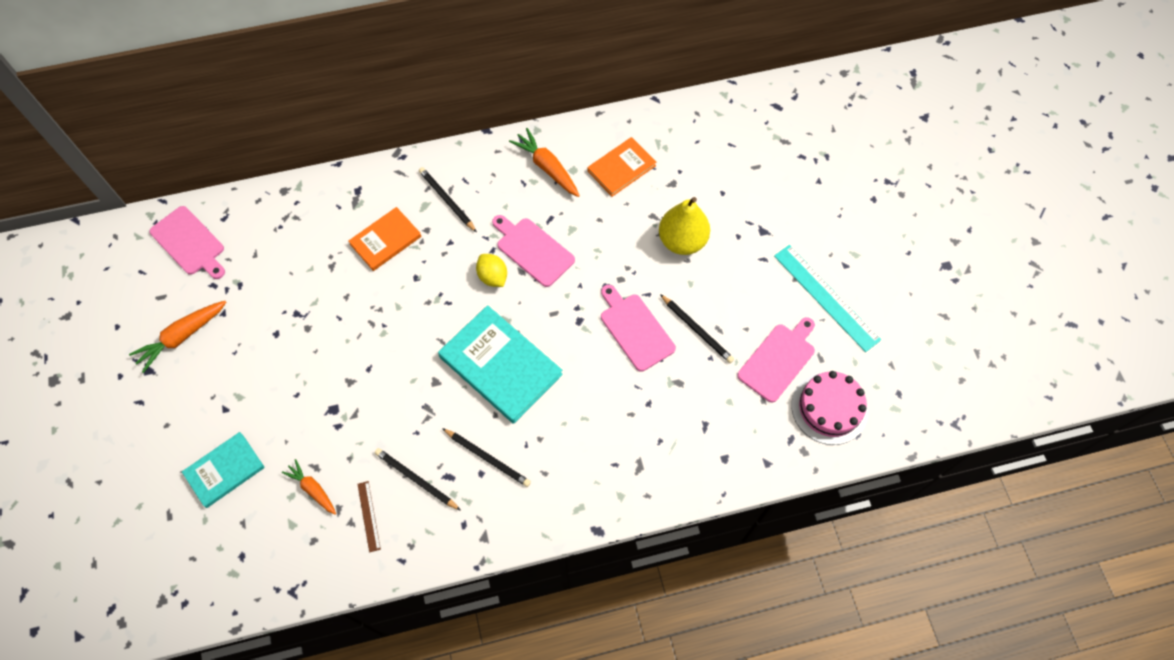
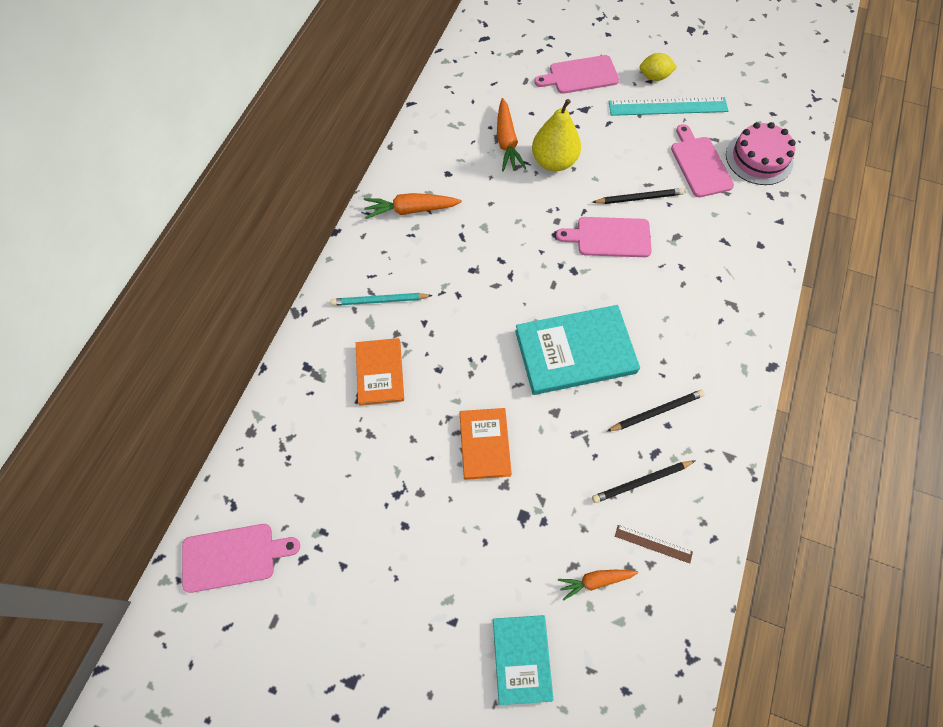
camera: 55 degrees left, 0 degrees up
orange carrot [129,301,226,373] -> orange carrot moved to [497,98,526,171]
black pencil [419,167,477,232] -> turquoise pencil [331,293,433,306]
yellow lemon [476,254,507,287] -> yellow lemon moved to [640,53,677,81]
pink cutting board [492,215,575,287] -> pink cutting board moved to [534,55,619,94]
orange book [587,137,656,197] -> orange book moved to [459,408,512,480]

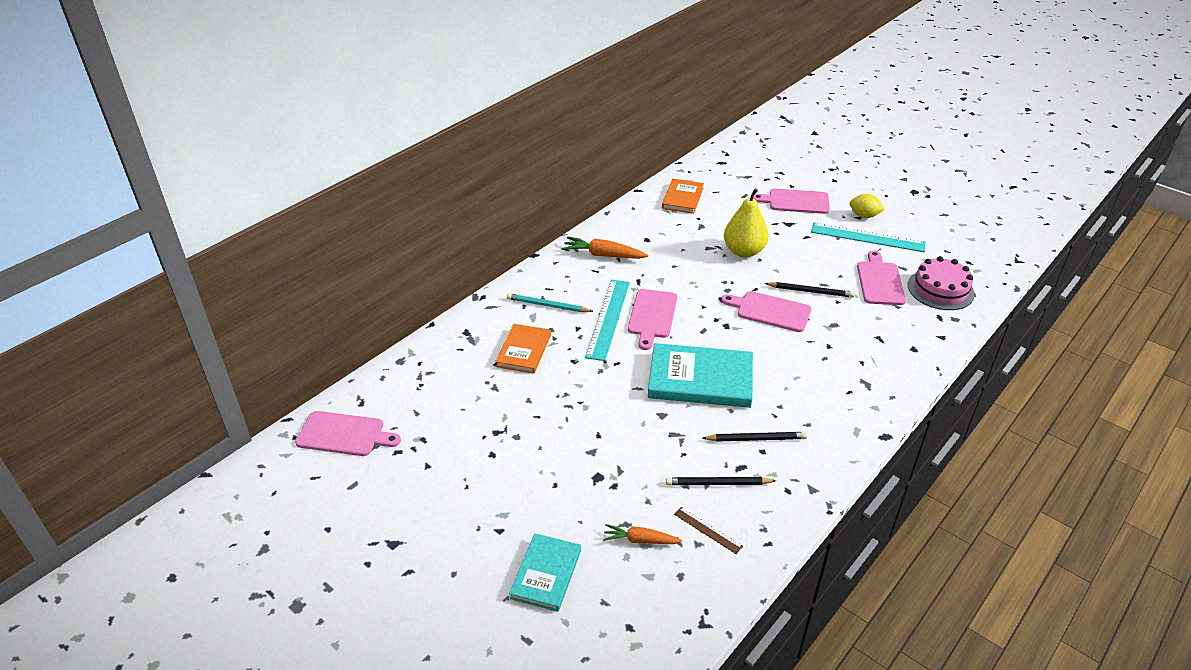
camera: 20 degrees right, 25 degrees down
orange book [459,408,512,480] -> orange book moved to [662,179,704,214]
orange carrot [497,98,526,171] -> none
none -> turquoise ruler [585,280,630,361]
none -> pink cutting board [628,289,677,350]

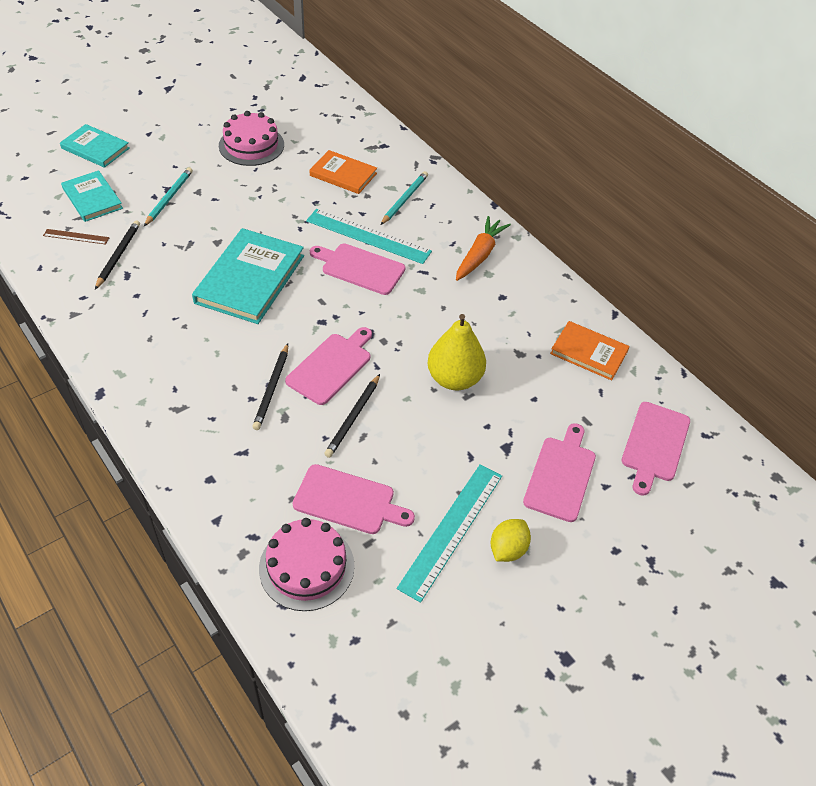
camera: 100 degrees right, 10 degrees up
pink cutting board [295,411,401,456] -> pink cutting board moved to [622,402,690,496]
orange carrot [603,524,682,544] -> turquoise book [61,170,123,222]
brown ruler [674,507,743,554] -> brown ruler turned 45 degrees clockwise [43,229,110,245]
black pencil [702,432,807,442] -> black pencil moved to [252,343,288,430]
none -> turquoise pencil [144,167,193,226]
none -> pink cake [219,111,284,166]

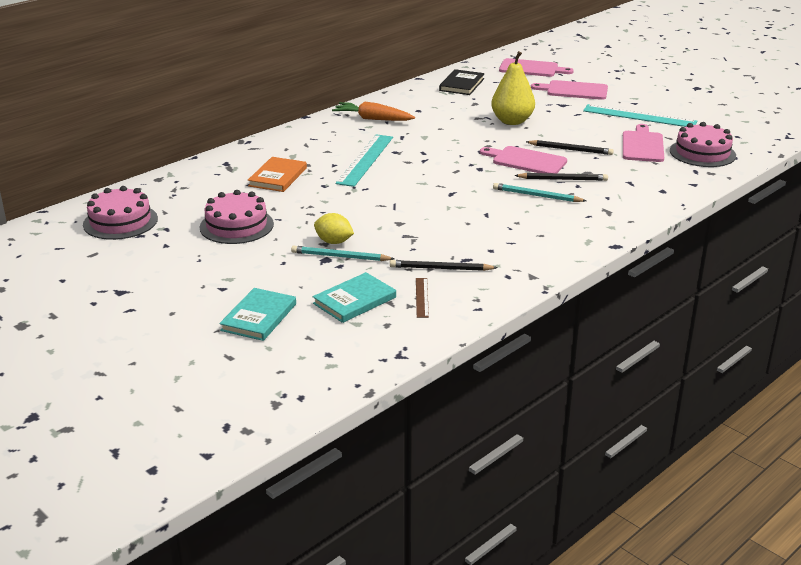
camera: 95 degrees left, 20 degrees down
turquoise book [192,228,304,324] -> none
pink cutting board [310,243,406,295] -> none
turquoise pencil [381,171,428,225] -> turquoise pencil moved to [493,183,586,202]
yellow lemon [490,519,531,562] -> yellow lemon moved to [314,213,354,244]
orange book [550,321,630,380] -> black book [439,69,485,95]
none -> pink cake [83,186,158,240]

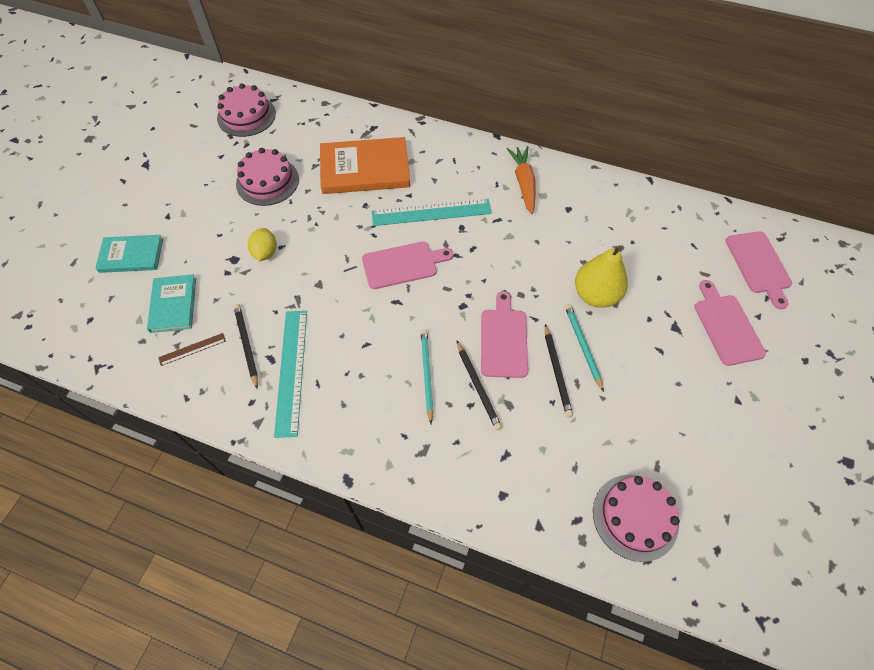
camera: 65 degrees right, 30 degrees up
orange book [248,157,307,192] -> orange book [320,137,410,194], size x1.65
turquoise pencil [291,245,394,261] -> turquoise pencil moved to [565,304,604,392]
turquoise book [313,272,396,323] -> turquoise book turned 60 degrees clockwise [147,274,196,333]
black book [439,69,485,95] -> none
turquoise ruler [583,104,697,127] -> turquoise ruler moved to [274,311,307,438]
pink cutting board [623,124,664,162] -> pink cutting board moved to [362,241,454,289]

